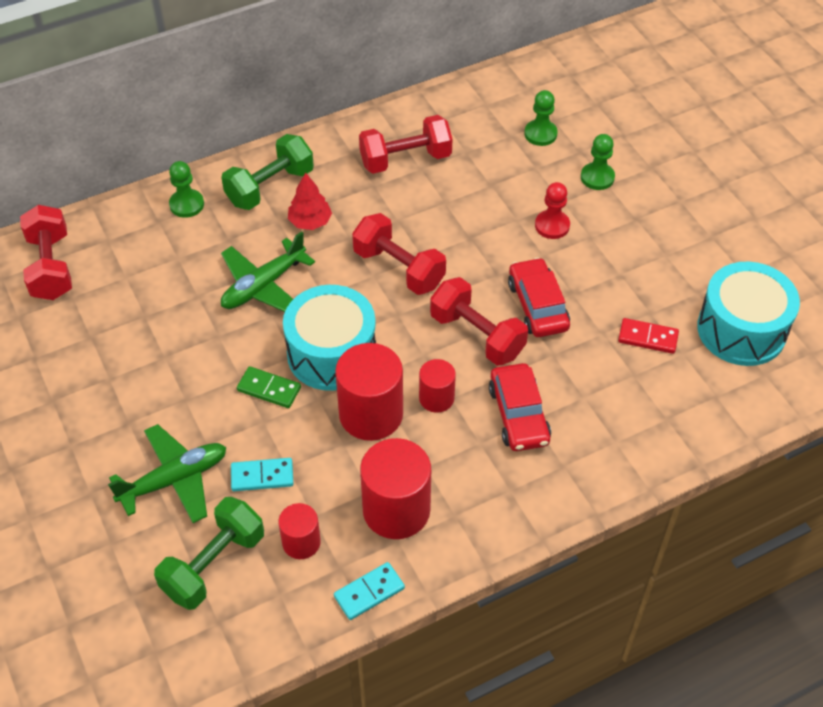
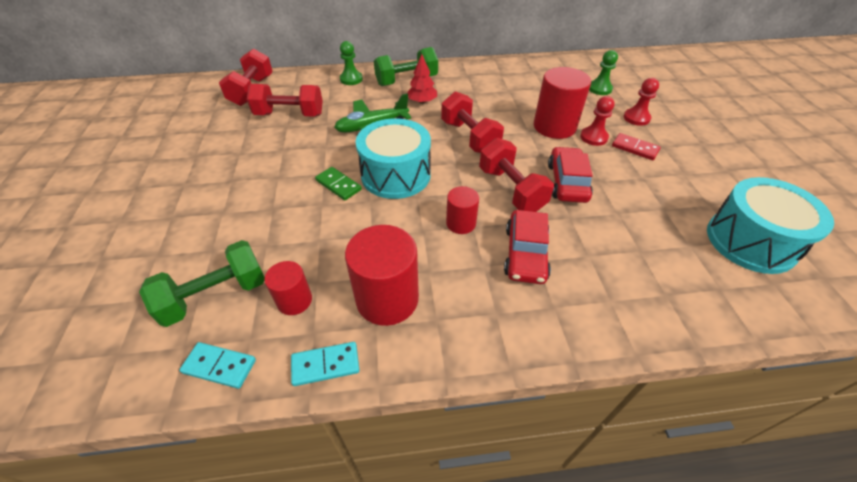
camera: 20 degrees right, 5 degrees down
green plane [108,424,226,523] -> none
turquoise domino [231,458,293,491] -> turquoise domino moved to [179,342,256,389]
red cylinder [335,343,403,441] -> red cylinder moved to [534,67,591,139]
red dumbbell [359,115,453,174] -> red dumbbell moved to [247,84,323,116]
green pawn [581,134,615,190] -> red pawn [623,78,659,126]
red domino [618,318,679,354] -> red domino moved to [612,133,661,160]

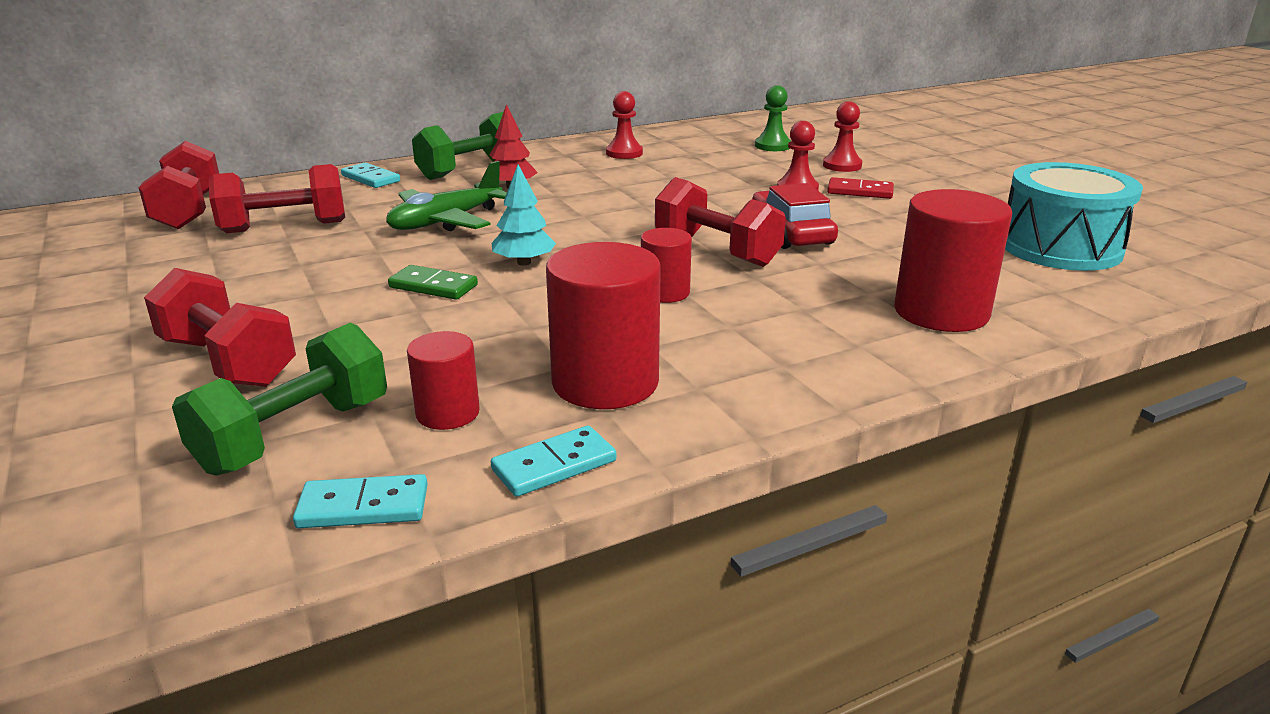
camera: 20 degrees left, 20 degrees down
green pawn [340,41,363,85] -> turquoise domino [341,163,400,188]
turquoise drum [356,119,431,199] -> turquoise tree [492,164,556,265]
red dumbbell [441,91,504,153] -> red dumbbell moved to [144,268,296,387]
red car [504,210,551,284] -> none
red cylinder [534,67,591,139] -> red cylinder moved to [894,189,1012,332]
none -> red pawn [606,91,643,159]

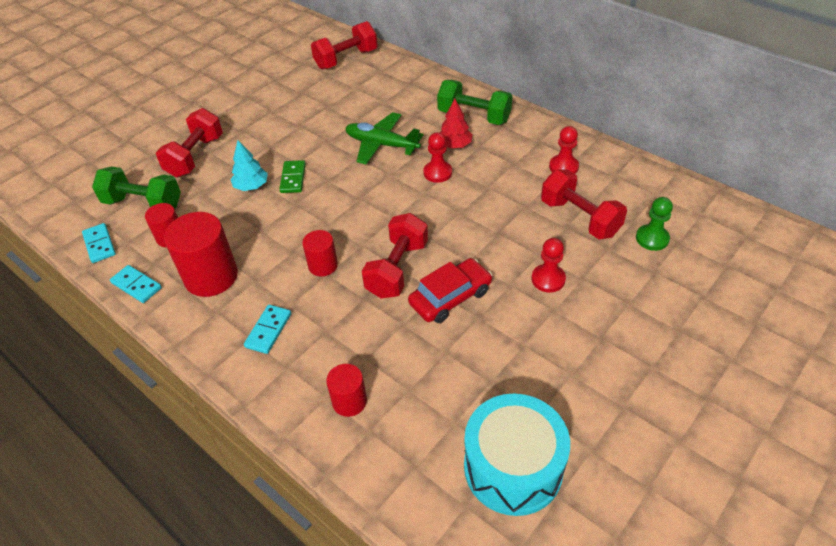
camera: 70 degrees right, 20 degrees up
red dumbbell [209,164,345,233] -> red dumbbell moved to [541,169,627,239]
turquoise domino [341,163,400,188] -> turquoise domino moved to [244,305,291,354]
turquoise tree [492,164,556,265] -> turquoise tree moved to [230,140,268,191]
red pawn [823,101,862,172] -> red pawn moved to [423,132,452,183]
red domino [827,177,894,199] -> none
red cylinder [894,189,1012,332] -> red cylinder [326,364,367,417], size x0.56

